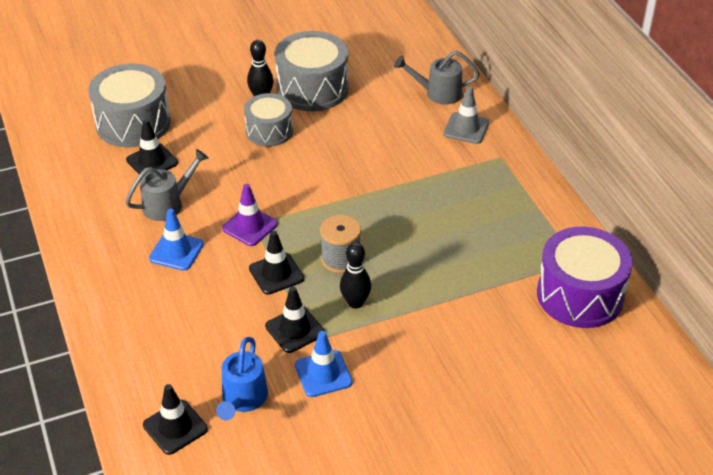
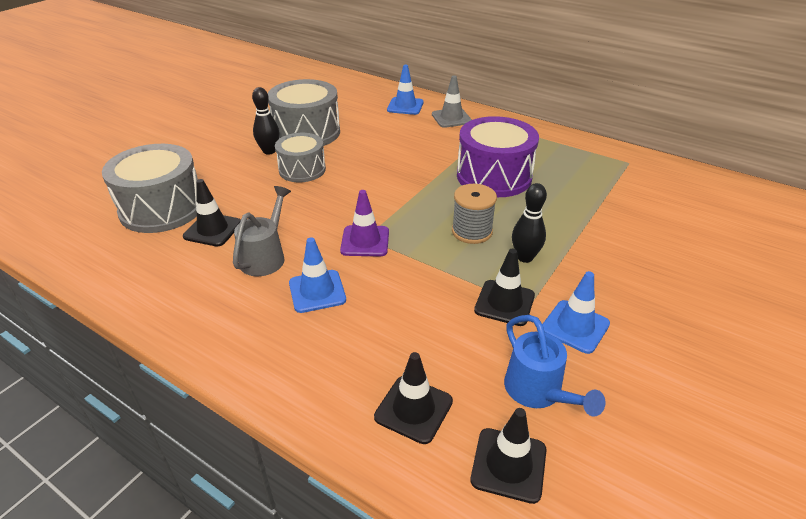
camera: 35 degrees left, 5 degrees down
black traffic cone [249,231,304,295] -> black traffic cone moved to [374,352,453,444]
grey watering can [394,51,480,105] -> blue traffic cone [387,65,424,115]
purple drum [537,227,633,328] -> purple drum moved to [457,116,539,197]

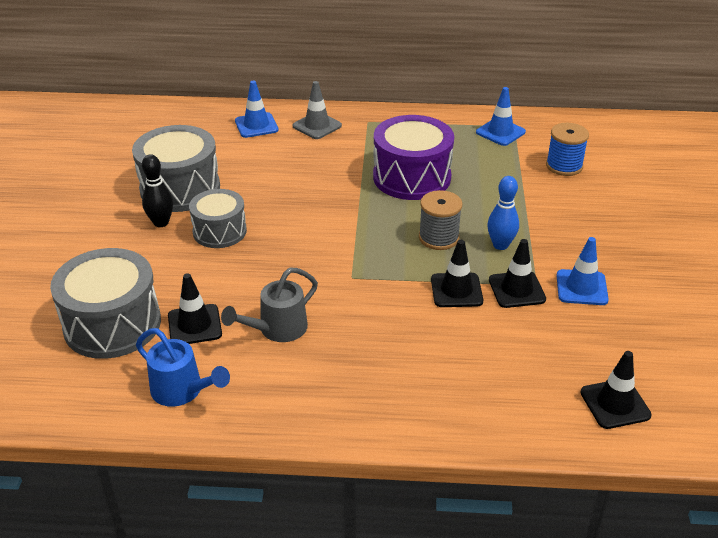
camera: 30 degrees left, 0 degrees up
grey watering can [233,186,291,276] -> grey watering can turned 120 degrees counterclockwise [221,268,318,342]
blue traffic cone [289,237,346,313] -> blue traffic cone moved to [476,87,526,146]
purple traffic cone [340,190,389,257] -> none
black traffic cone [374,352,453,444] -> black traffic cone moved to [431,240,483,307]
blue watering can [504,315,606,416] -> blue watering can moved to [136,328,230,407]
black bowling pin [512,183,547,263] -> blue bowling pin [487,176,519,250]
none -> blue spool [546,123,589,176]

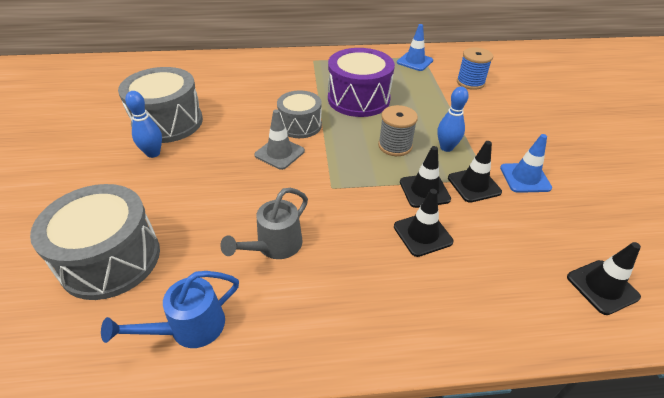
camera: 10 degrees left, 5 degrees up
blue watering can [136,328,230,407] -> blue watering can turned 120 degrees clockwise [101,271,239,348]
black bowling pin [142,154,173,227] -> blue bowling pin [125,91,162,158]
black traffic cone [168,273,222,344] -> black traffic cone moved to [394,189,453,257]
grey drum [189,189,247,248] -> grey drum moved to [277,90,322,138]
blue traffic cone [235,81,279,138] -> none
grey traffic cone [293,81,342,139] -> grey traffic cone moved to [254,109,305,170]

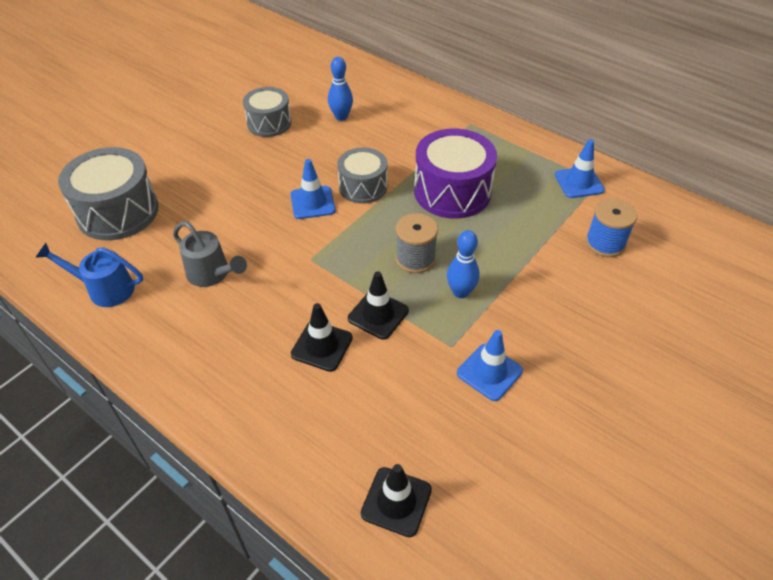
camera: 45 degrees right, 5 degrees up
grey drum [118,67,203,143] -> grey drum [243,87,291,137], size x0.63
blue bowling pin [125,91,162,158] -> blue bowling pin moved to [328,57,353,121]
grey watering can [220,188,308,259] -> grey watering can turned 135 degrees counterclockwise [173,221,247,287]
grey traffic cone [254,109,305,170] -> blue traffic cone [290,159,335,219]
black traffic cone [448,141,502,203] -> none

